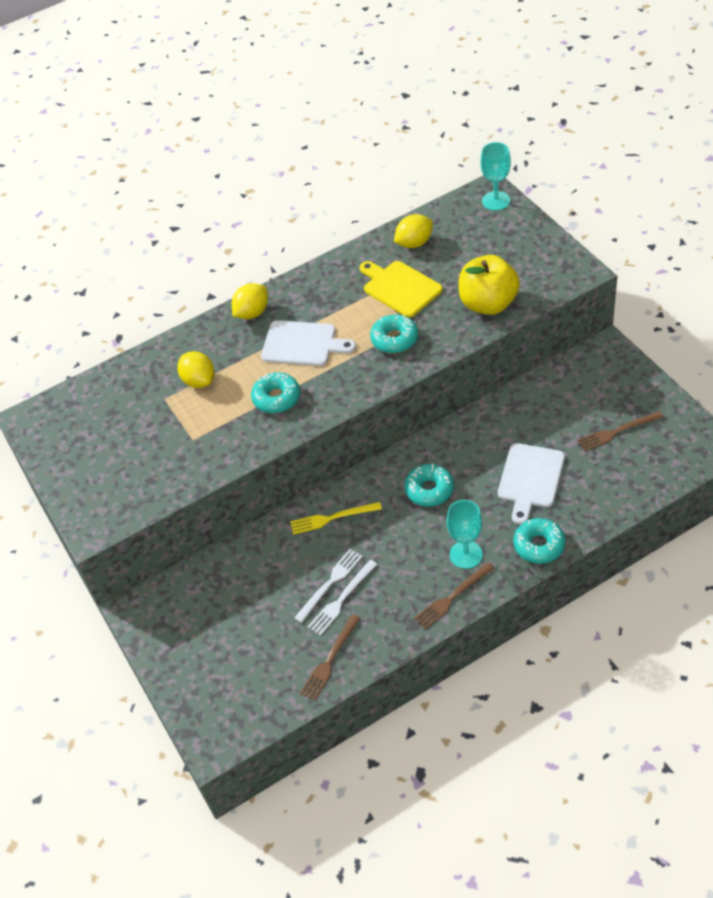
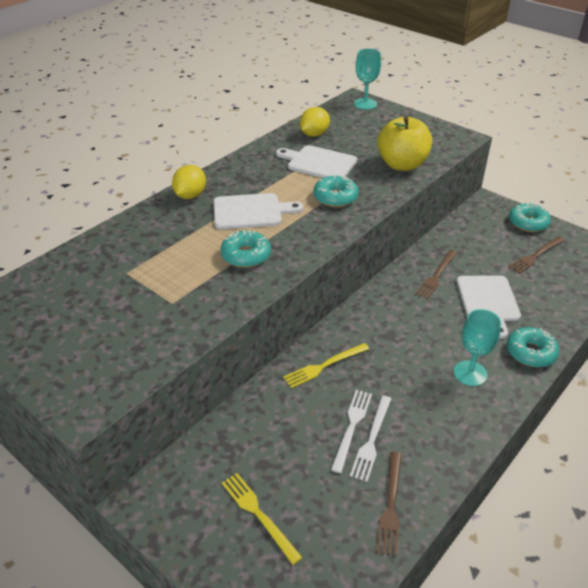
camera: 25 degrees left, 10 degrees down
yellow lemon [177,351,214,388] -> none
yellow cutting board [360,261,443,317] -> white cutting board [276,145,358,178]
turquoise donut [405,464,454,507] -> turquoise donut moved to [509,202,551,232]
brown fork [414,562,494,629] -> brown fork moved to [415,250,458,299]
none -> yellow fork [222,473,303,565]

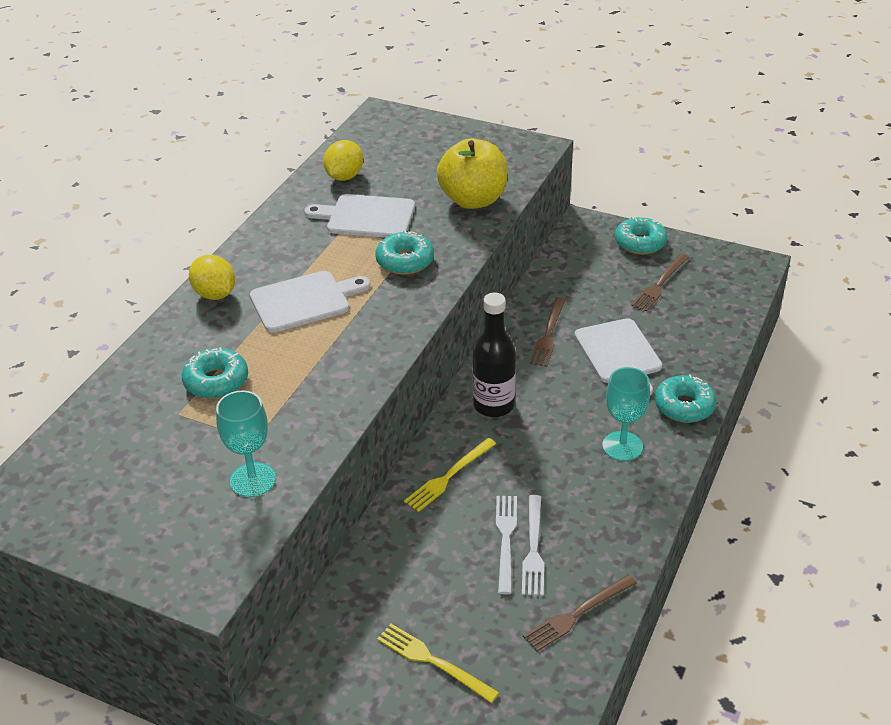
camera: 15 degrees left, 0 degrees up
yellow lemon [172,165,206,199] -> yellow lemon turned 45 degrees counterclockwise [189,255,235,300]
turquoise donut [220,230,271,268] -> turquoise donut moved to [182,347,248,399]
turquoise goblet [354,49,381,110] -> turquoise goblet moved to [216,390,276,497]
brown fork [376,452,402,556] -> brown fork turned 60 degrees clockwise [523,575,637,652]
none -> black bottle [473,293,516,417]

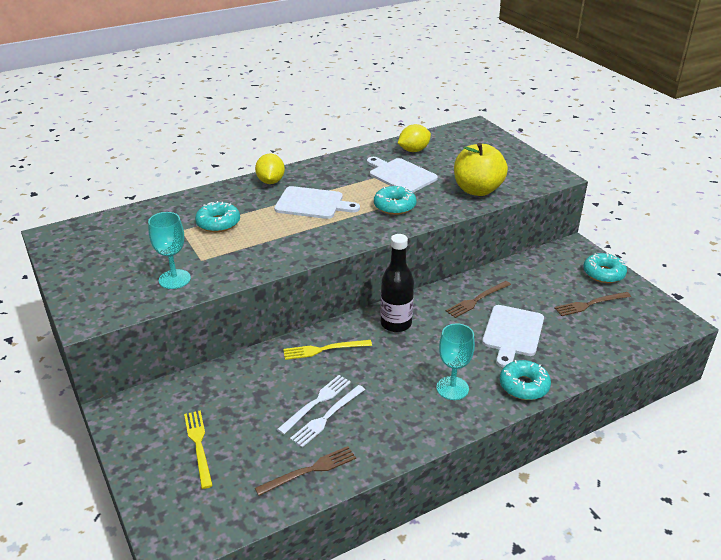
camera: 35 degrees right, 5 degrees down
brown fork [523,575,637,652] -> brown fork turned 150 degrees clockwise [255,446,356,496]

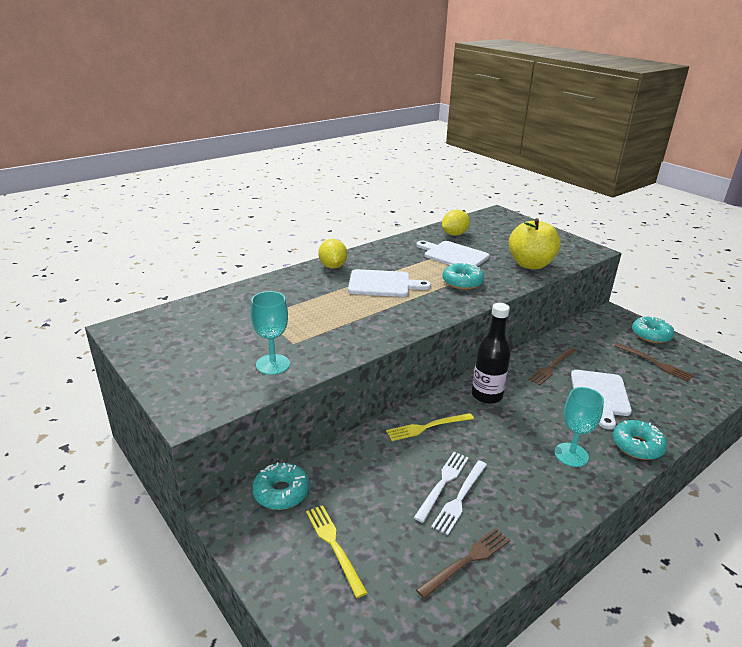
camera: 10 degrees left, 5 degrees down
turquoise donut [195,201,240,232] -> turquoise donut moved to [252,462,309,510]
brown fork [554,292,631,316] -> brown fork turned 105 degrees counterclockwise [614,343,694,382]

